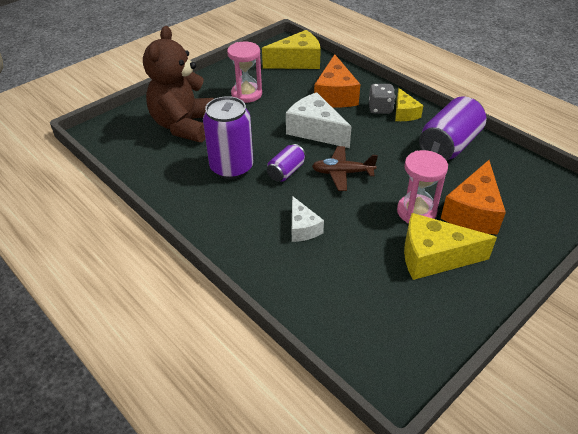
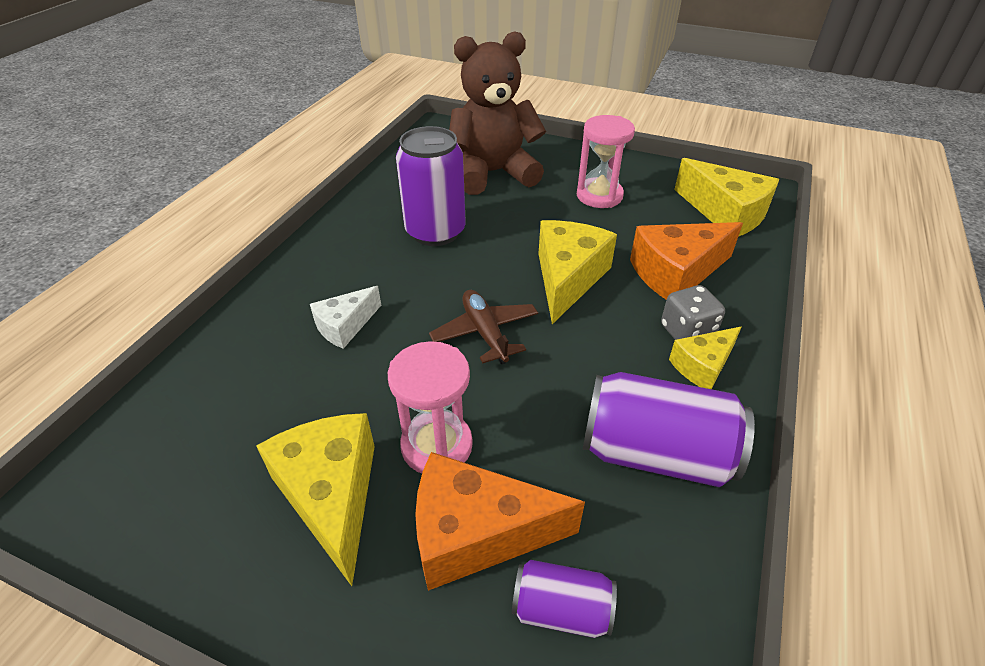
camera: 65 degrees right, 0 degrees up
purple can [267,144,306,182] -> purple can moved to [512,560,617,638]
white cheese [286,92,351,148] -> yellow cheese [538,220,617,324]

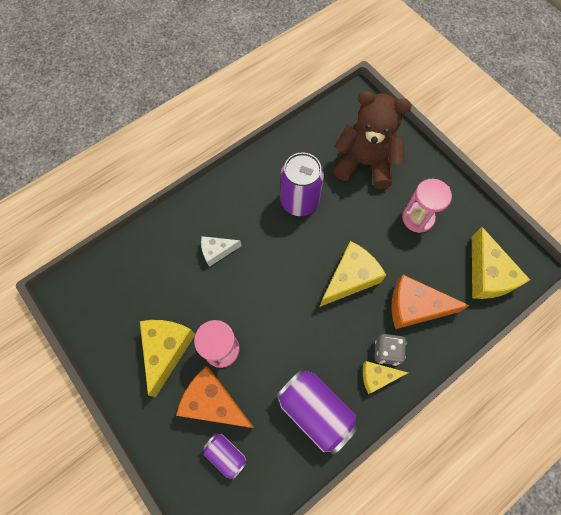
camera: 30 degrees right, 25 degrees up
brown plane [429,290,538,364] -> none

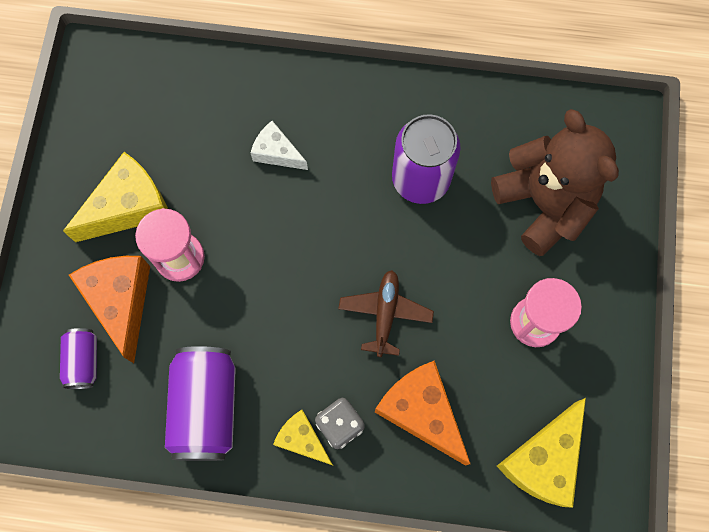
camera: 45 degrees right, 5 degrees up
yellow cheese [320,241,386,307] -> brown plane [338,270,434,357]

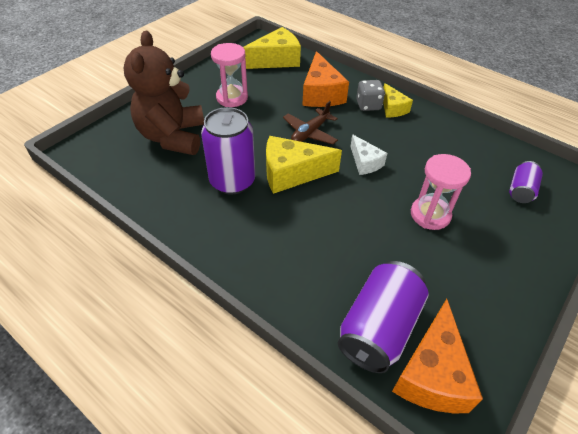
camera: 150 degrees left, 25 degrees down
yellow cheese [63,152,168,242] -> yellow cheese moved to [266,136,342,194]
orange cheese [69,256,150,363] -> orange cheese moved to [392,299,483,413]
purple can [165,346,236,461] -> purple can moved to [338,261,428,373]
white cheese [251,121,308,170] -> white cheese moved to [350,134,387,175]

